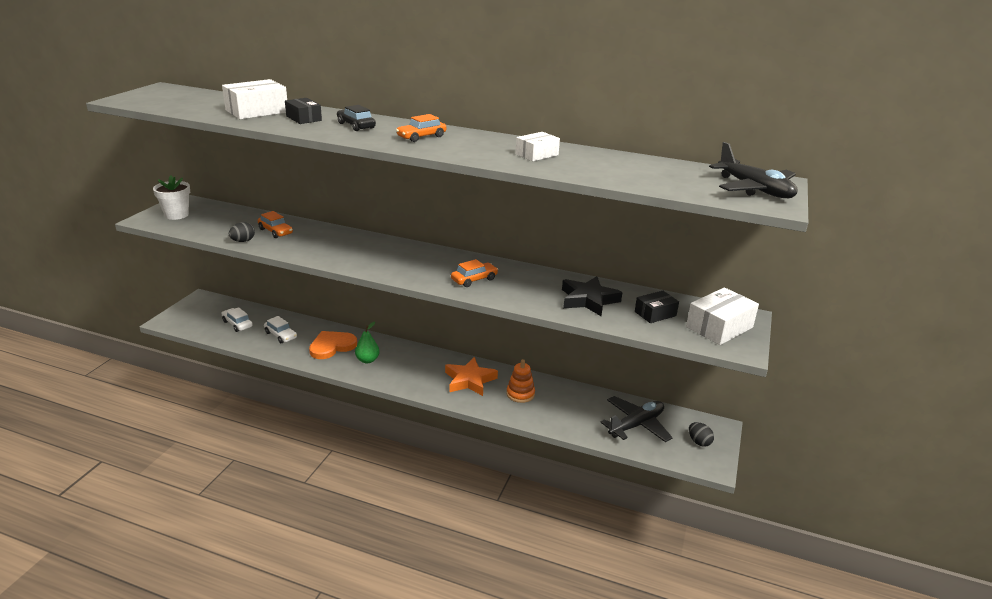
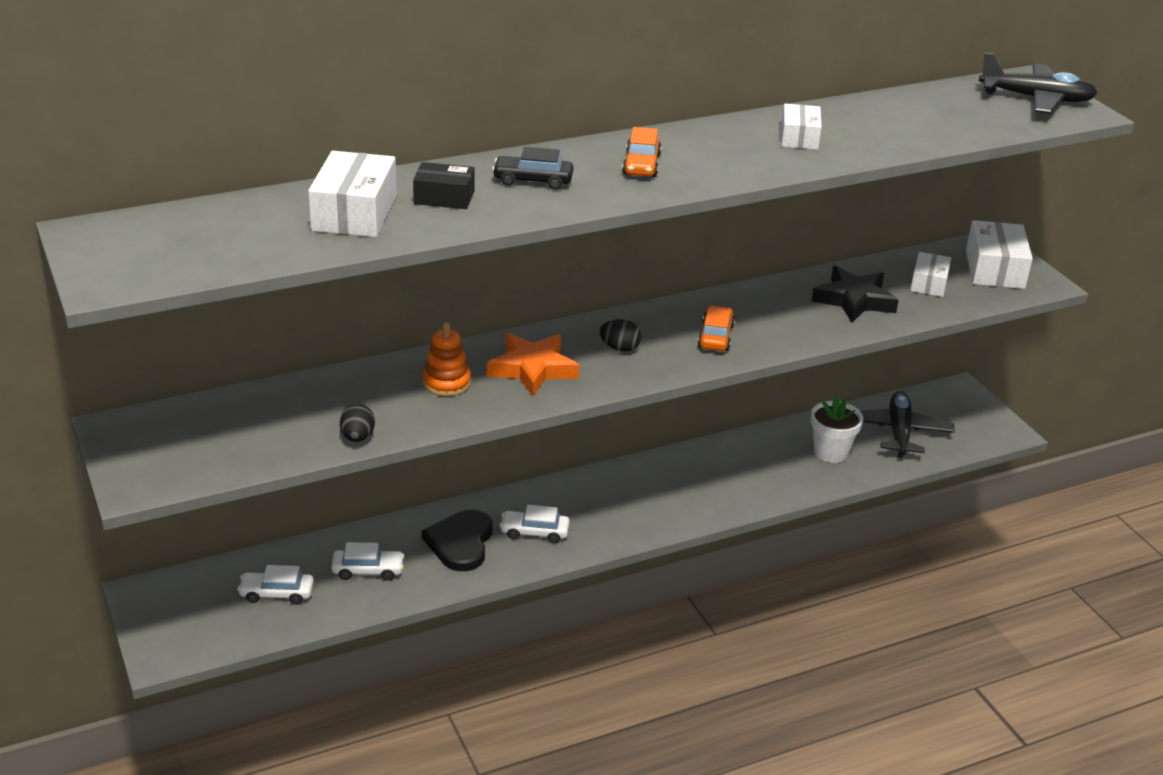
camera: 45 degrees left, 5 degrees up
white flower pot [153,176,190,220] -> white flower pot moved to [811,396,863,463]
orange car [258,211,293,238] -> none
orange heart [309,331,357,359] -> black heart [422,510,492,571]
green pear [355,322,380,363] -> white car [500,505,570,543]
orange star [445,357,498,396] -> orange star moved to [487,333,579,396]
orange stacking toy [506,359,535,403] -> orange stacking toy moved to [422,322,471,396]
black box [635,291,679,323] -> white box [910,252,951,297]
black egg [689,422,714,447] -> black egg moved to [600,319,641,352]

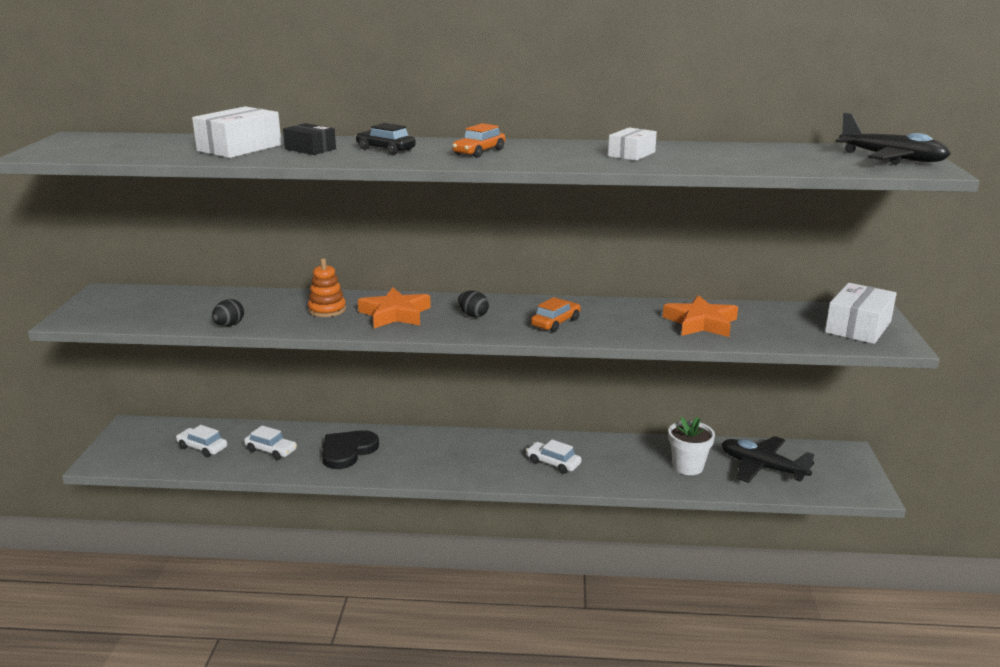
camera: 30 degrees right, 10 degrees down
white car [500,505,570,543] -> white car moved to [526,439,582,474]
black star [812,266,899,323] -> orange star [663,295,738,337]
black plane [860,391,955,458] -> black plane turned 90 degrees counterclockwise [722,436,815,483]
white box [910,252,951,297] -> none

